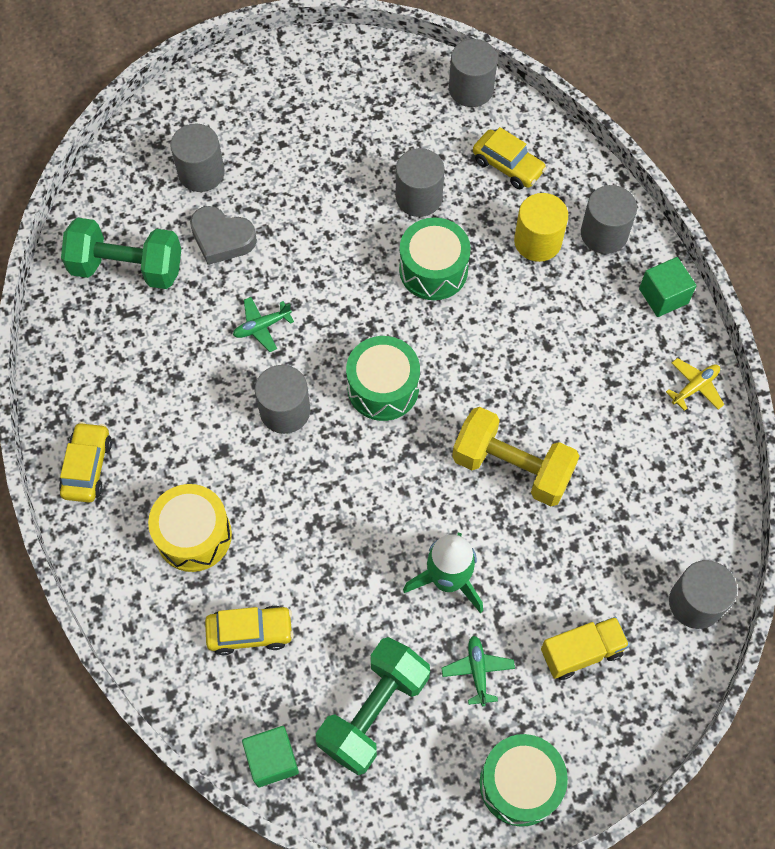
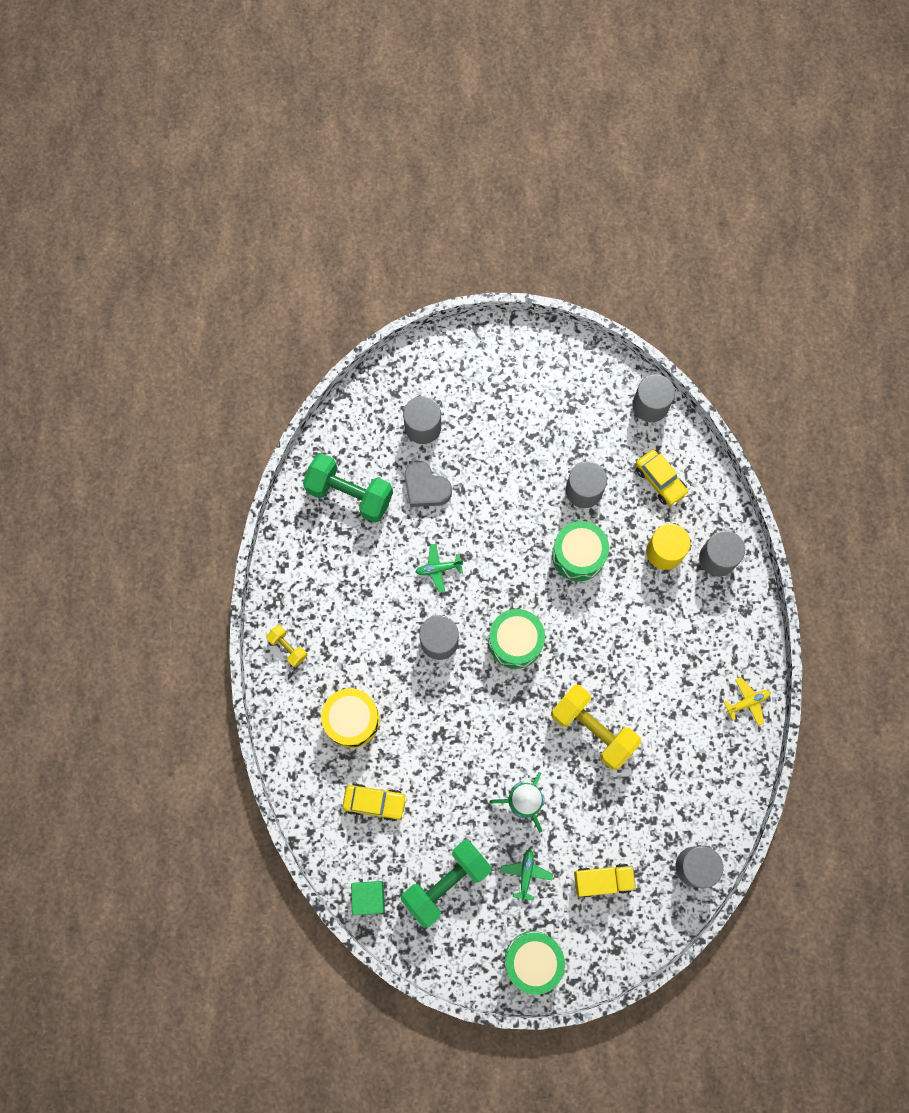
camera: 15 degrees right, 10 degrees up
yellow car [59,422,112,502] -> yellow dumbbell [266,625,307,667]
green cube [639,257,696,317] -> none

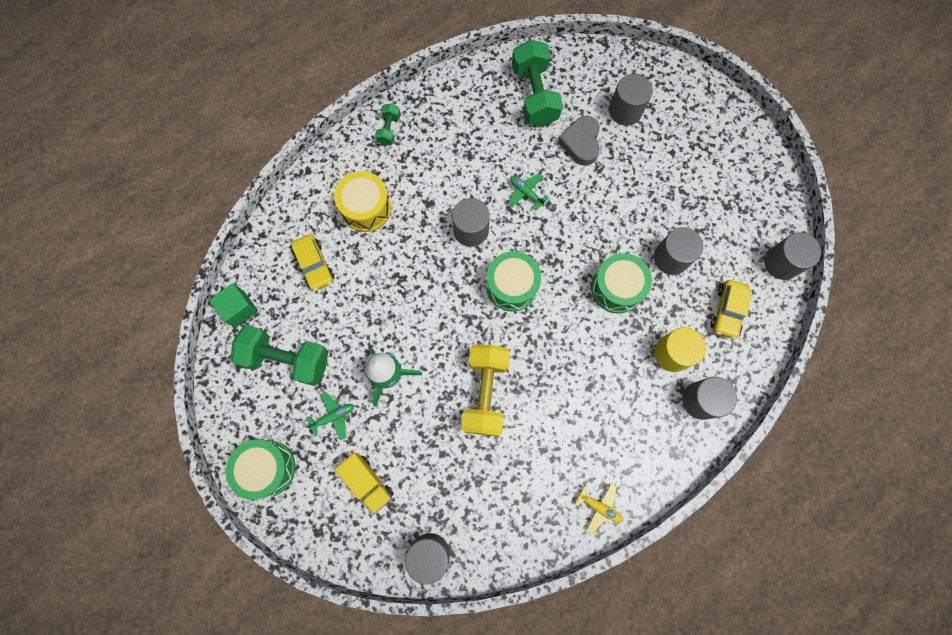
camera: 55 degrees right, 0 degrees up
yellow dumbbell [266,625,307,667] -> green dumbbell [375,103,400,145]

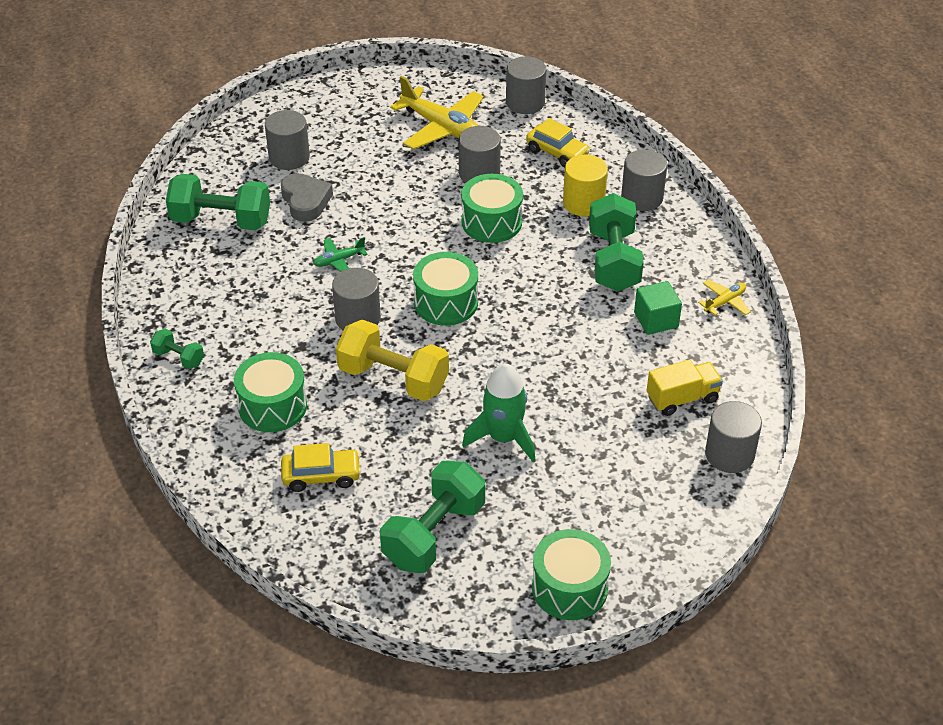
camera: 70 degrees left, 30 degrees down
green cube [209,283,258,327] -> green cube moved to [634,281,682,335]
green plane [305,392,354,440] -> none
yellow drum [334,171,391,232] -> green drum [234,352,307,432]
yellow truck [335,453,394,515] -> yellow truck moved to [647,360,723,416]
yellow dumbbell [461,345,510,436] -> yellow dumbbell moved to [336,319,449,401]
grey heart [558,116,600,166] -> grey heart turned 135 degrees counterclockwise [281,173,333,222]
none -> yellow plane [390,76,484,150]
none -> green dumbbell [589,193,644,292]

